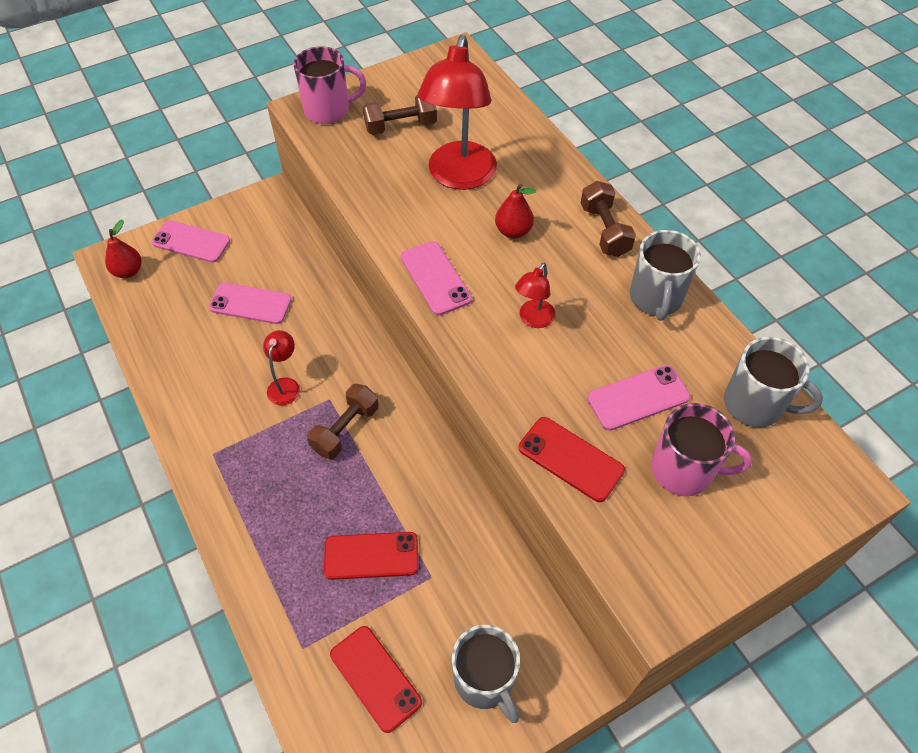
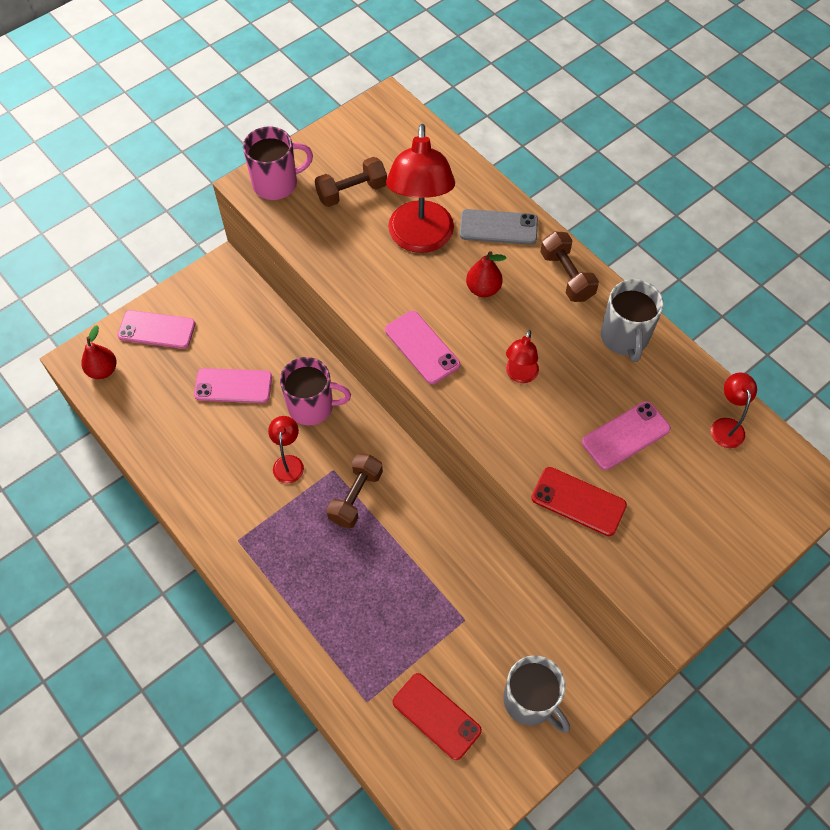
camera: 10 degrees left, 5 degrees up
red phone [324,532,419,580] -> none
pink mug [651,403,752,496] -> pink mug moved to [280,357,351,425]
grey mug [724,337,823,428] -> red lamp [711,373,757,448]
none -> grey phone [460,209,538,245]

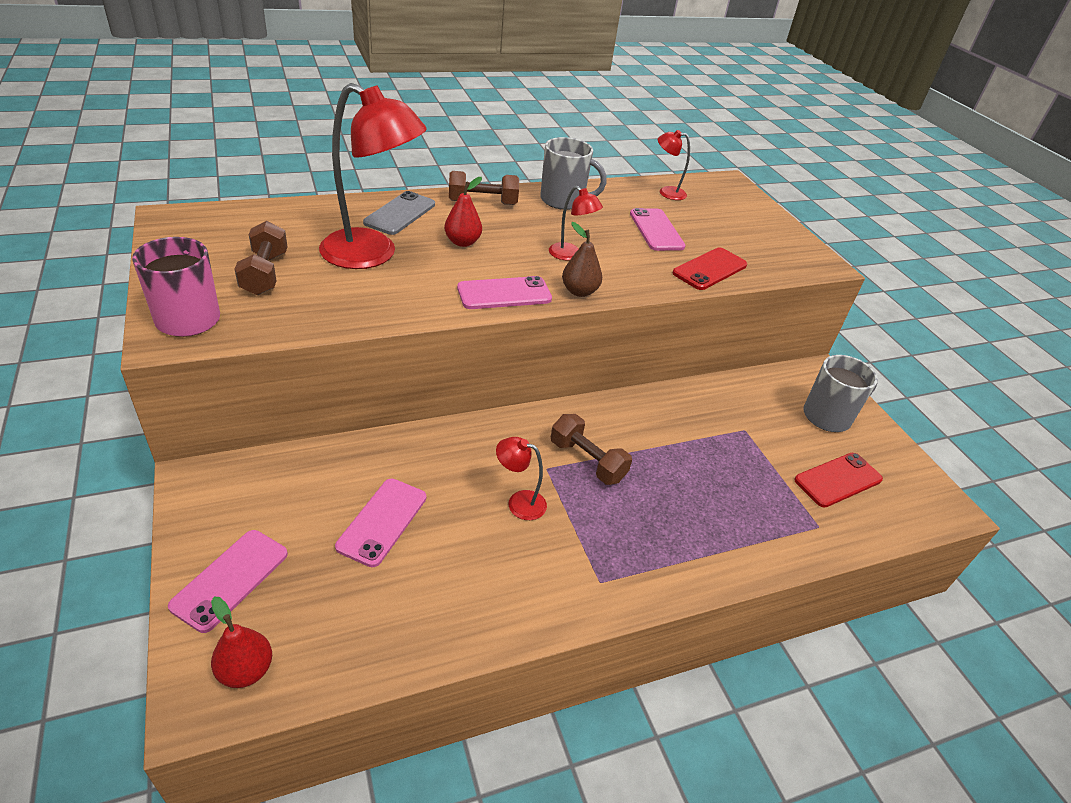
camera: 75 degrees left, 20 degrees down
pink mug [280,357,351,425] -> none
none -> brown pear [562,222,602,297]

